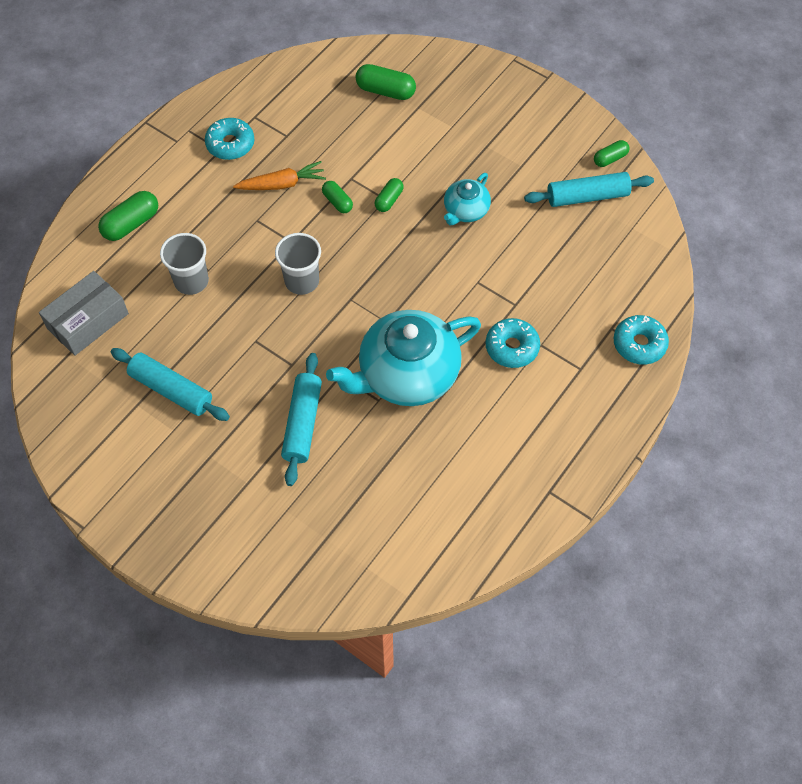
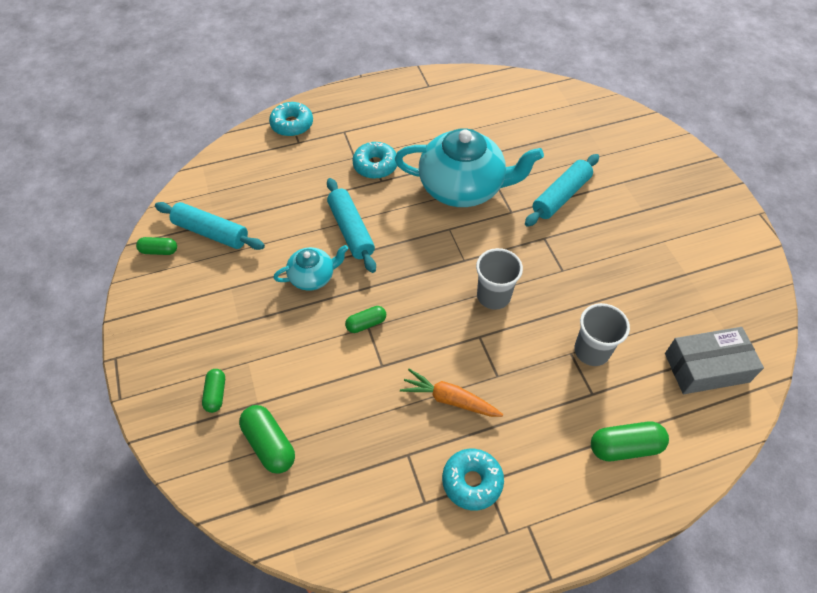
camera: 145 degrees left, 5 degrees down
turquoise rolling pin [111,348,230,421] -> turquoise rolling pin moved to [327,178,376,273]
green capsule [322,181,353,213] -> green capsule moved to [202,369,225,413]

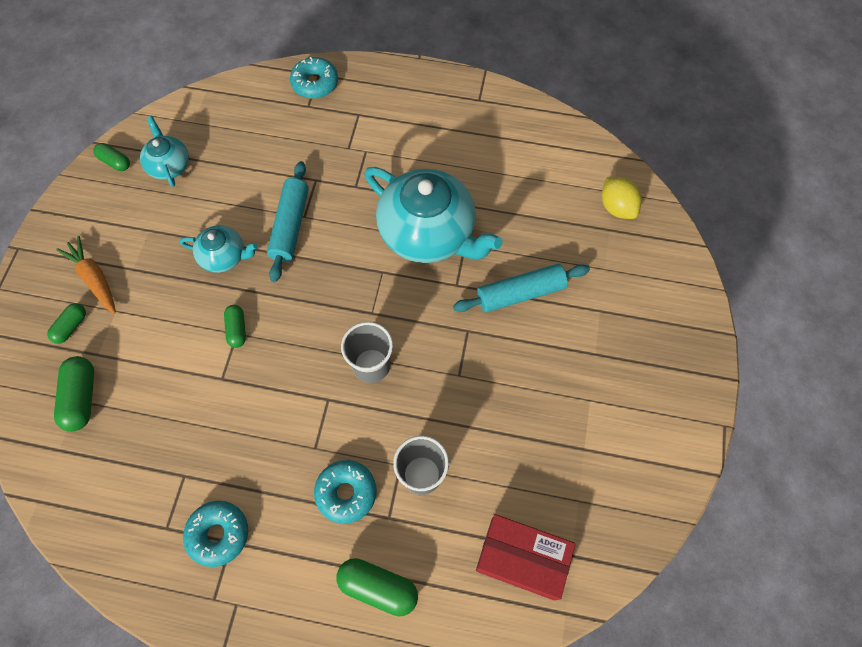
camera: 30 degrees right, 10 degrees up
turquoise rolling pin [155,202,265,250] -> turquoise teapot [140,116,189,187]
green capsule [345,306,386,333] -> green capsule turned 75 degrees clockwise [224,305,246,348]
turquoise donut [352,142,397,179] -> turquoise donut moved to [314,460,376,524]
orange carrot [400,369,503,417] -> orange carrot moved to [56,236,116,314]
grey box [665,327,764,394] -> red box [476,514,575,600]
none -> yellow lemon [602,177,642,219]

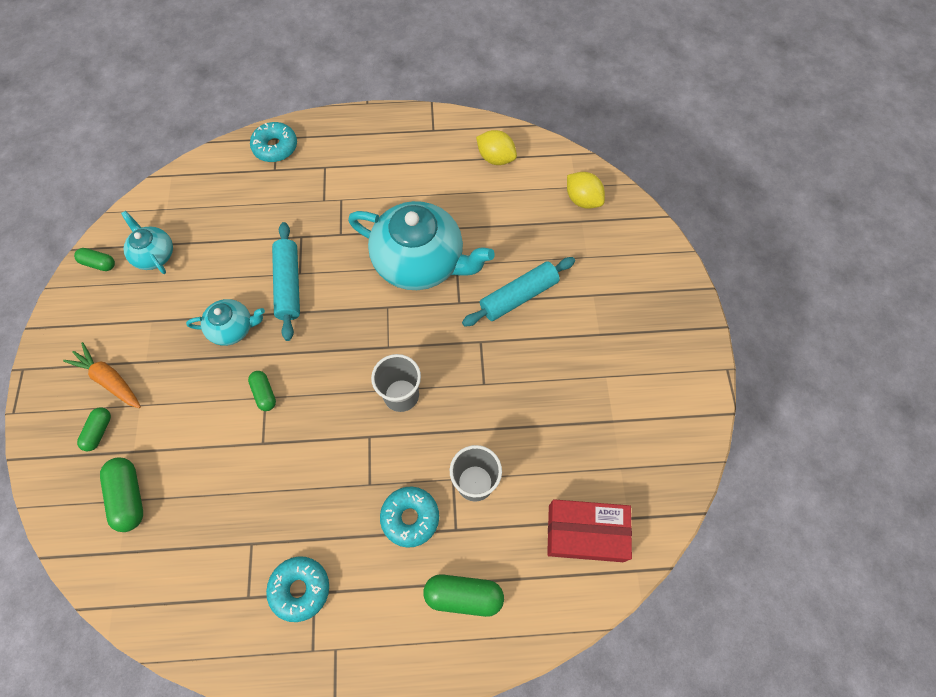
camera: 15 degrees left, 0 degrees up
none -> yellow lemon [476,130,517,165]

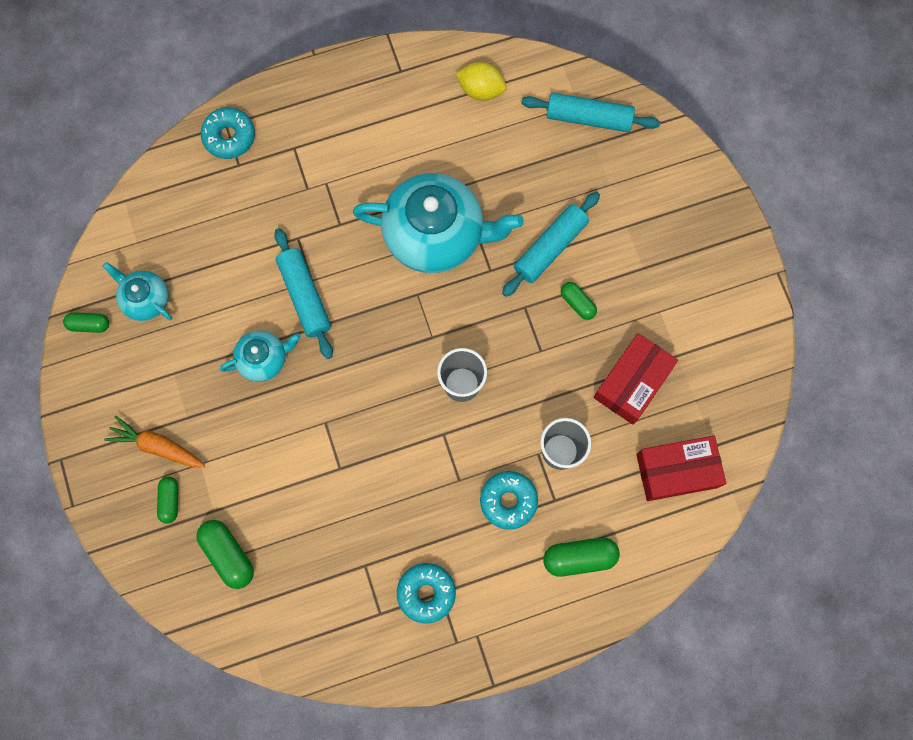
camera: 15 degrees left, 10 degrees up
green capsule [248,371,276,411] -> green capsule moved to [561,282,597,320]
yellow lemon [567,172,605,209] -> turquoise rolling pin [521,93,660,132]
none -> red box [593,333,678,425]

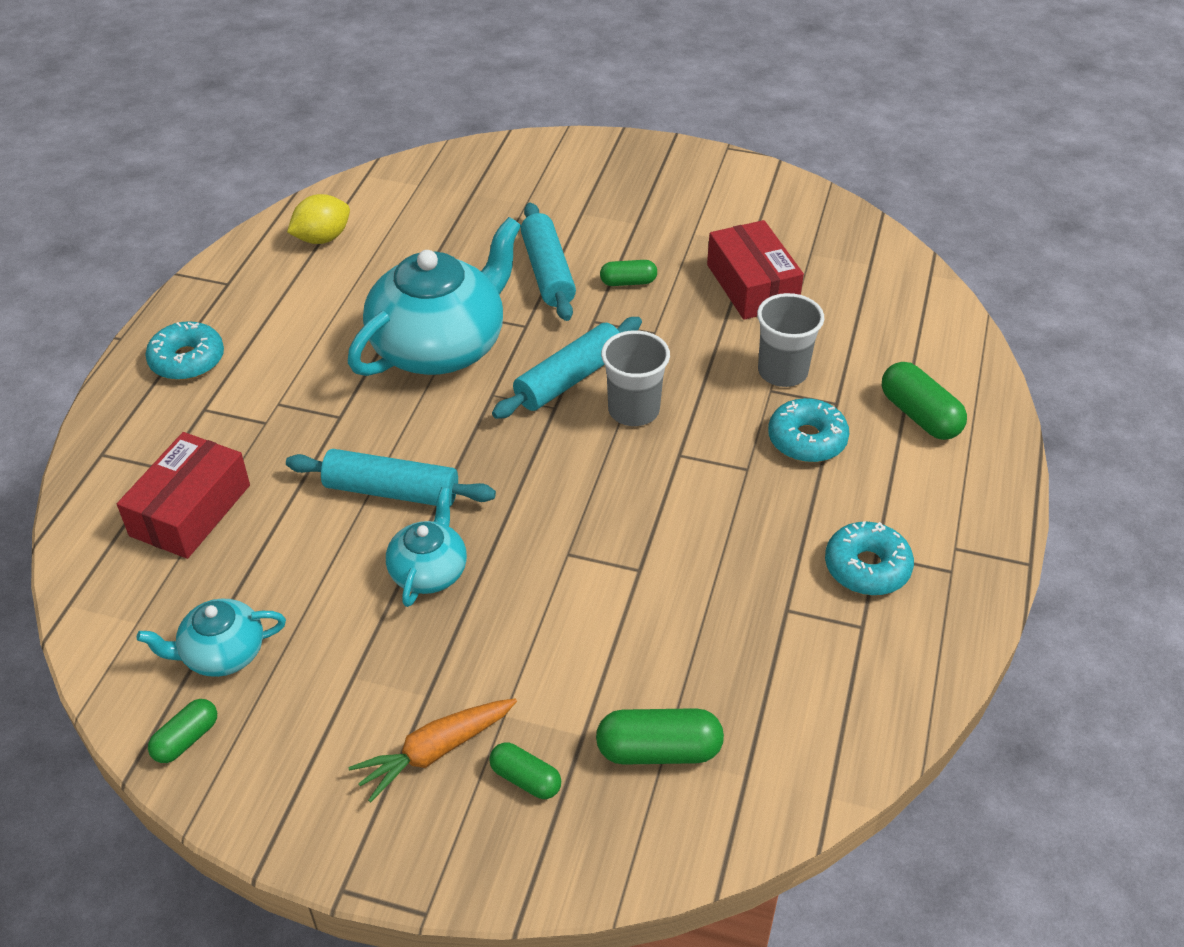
camera: 55 degrees left, 30 degrees down
turquoise donut [201,107,255,159] -> turquoise donut moved to [145,321,224,380]
turquoise rolling pin [521,93,660,132] -> turquoise rolling pin moved to [492,317,642,419]
green capsule [543,537,620,577] -> green capsule turned 60 degrees counterclockwise [882,362,967,440]
red box [636,436,726,501] -> red box moved to [117,432,250,559]

